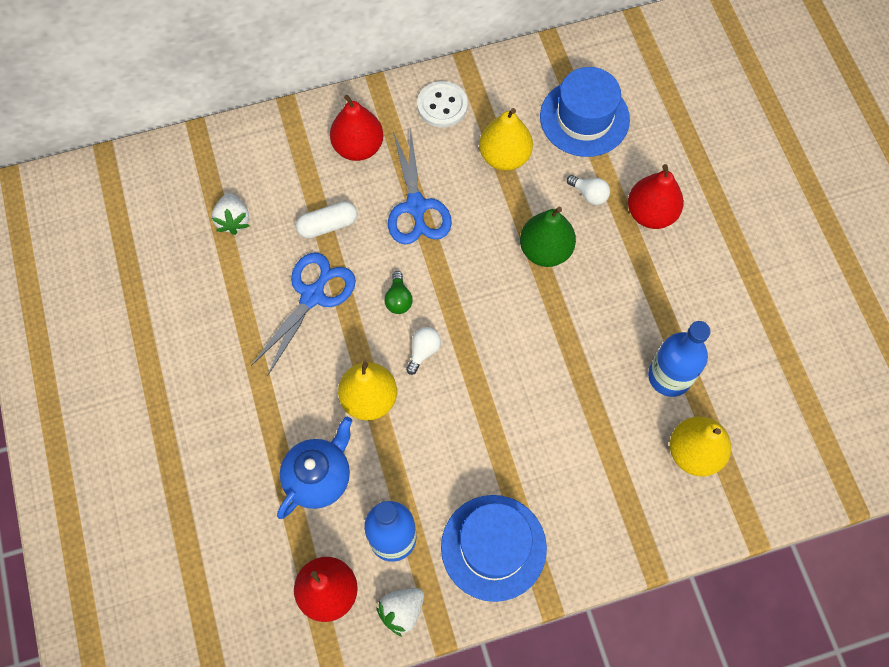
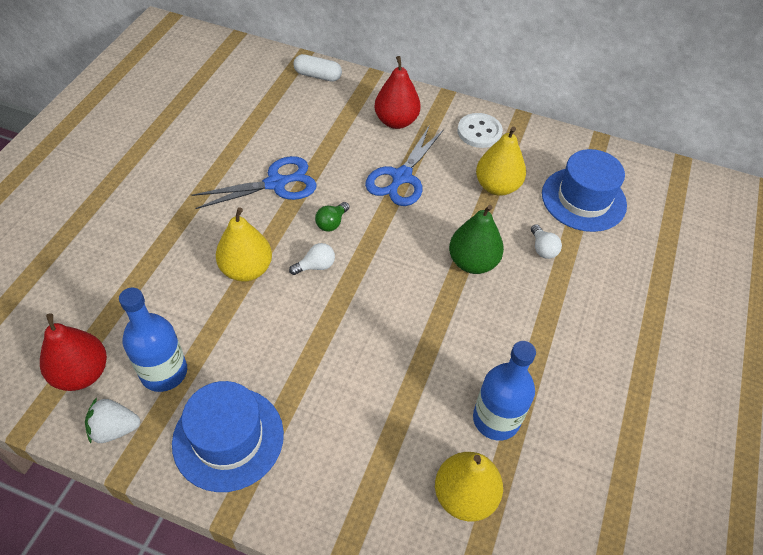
camera: 35 degrees right, 15 degrees down
white strawberry [212,193,250,235] -> none
blue teapot [277,417,353,519] -> none
white capsule [296,201,357,239] -> white capsule moved to [293,54,342,82]
red pear [628,164,684,229] -> none

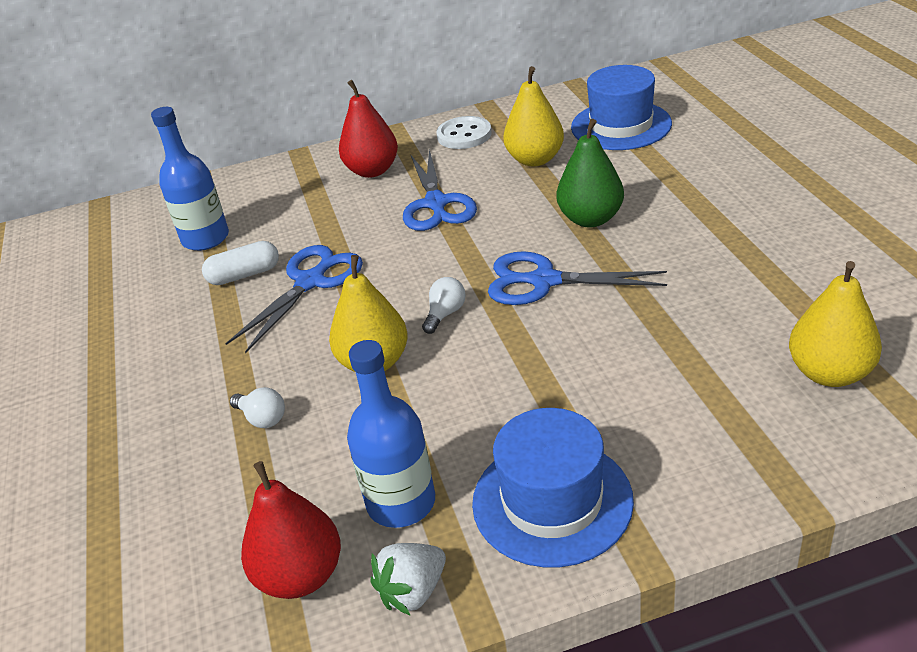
camera: 30 degrees left, 15 degrees down
white capsule [293,54,342,82] -> white capsule moved to [202,241,279,285]
green light bulb [315,202,350,232] -> none
blue bottle [473,341,536,441] -> blue bottle moved to [151,107,229,251]
white light bulb [531,224,562,259] -> white light bulb moved to [230,387,285,428]
none -> blue scissors [488,251,667,305]

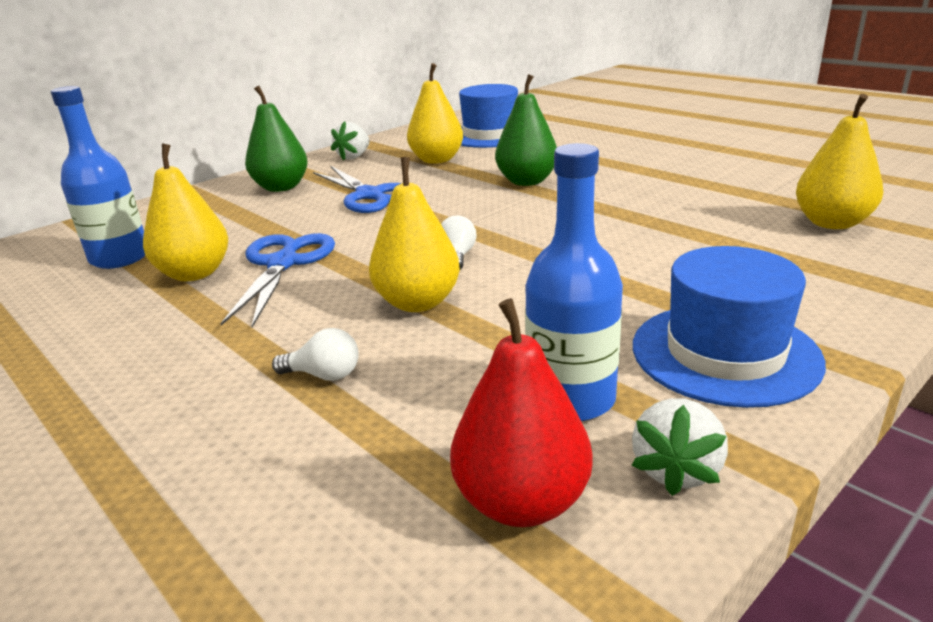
camera: 30 degrees left, 10 degrees down
white capsule [202,241,279,285] -> yellow pear [143,143,228,281]
red pear [339,80,398,178] -> green pear [245,86,308,192]
white button [436,116,492,149] -> white strawberry [331,121,370,161]
blue scissors [488,251,667,305] -> none

